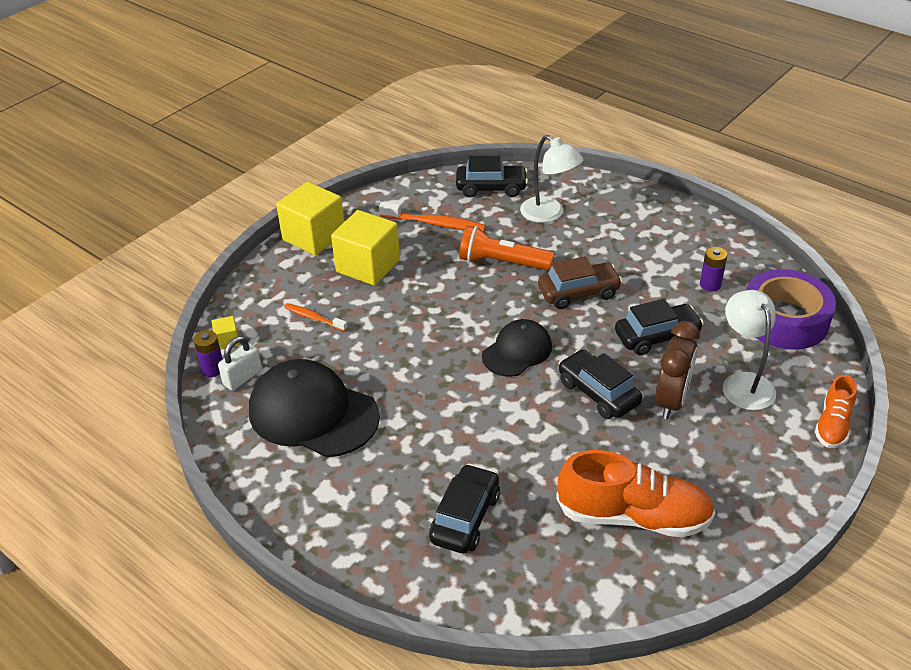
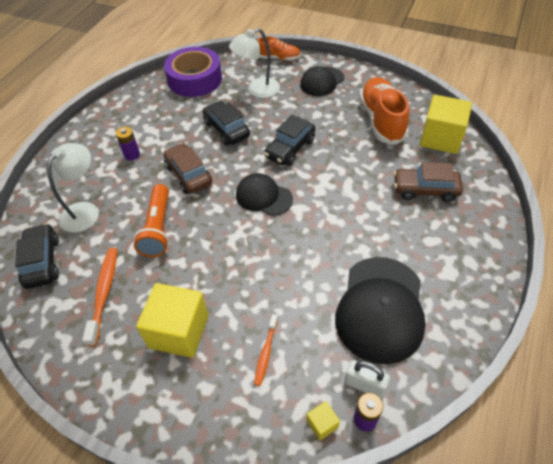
camera: 105 degrees left, 10 degrees up
yellow cube [276,182,344,255] -> yellow cube moved to [420,95,472,154]
black car [429,464,500,553] -> brown car [394,162,463,202]
brown clock [655,321,700,419] -> none
purple battery [700,247,727,291] -> purple battery moved to [116,127,140,161]
none -> black cap [300,66,344,96]

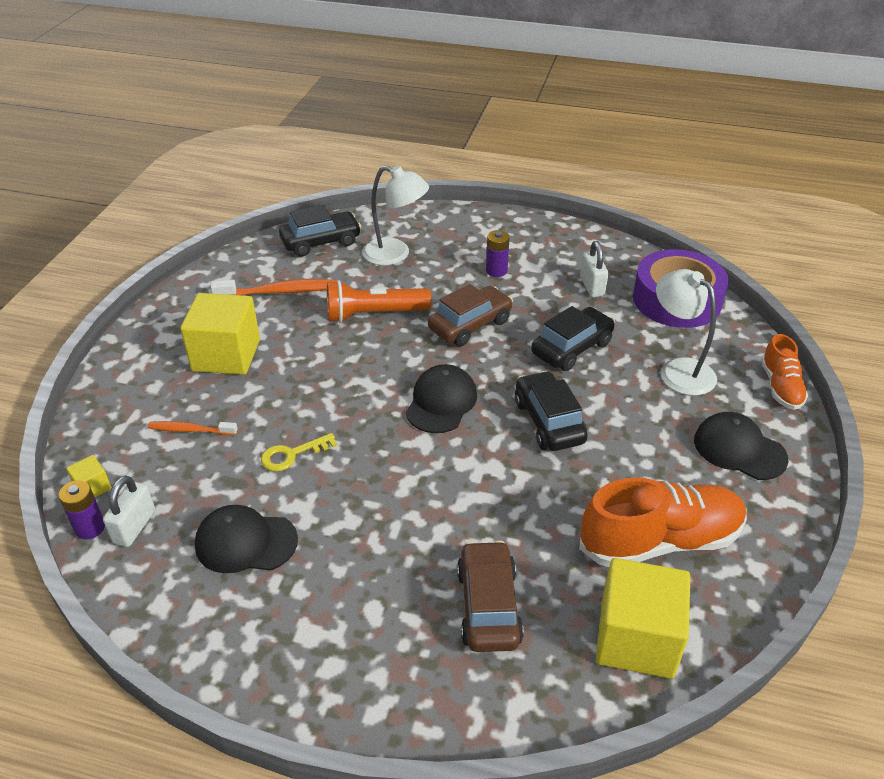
camera: 80 degrees right, 10 degrees down
black car [264,115,315,166] -> black car turned 45 degrees clockwise [515,371,588,451]
black cap [335,257,426,364] -> black cap [195,505,298,573], size x0.60
none -> yellow key [261,433,337,472]
none -> white padlock [580,241,608,297]

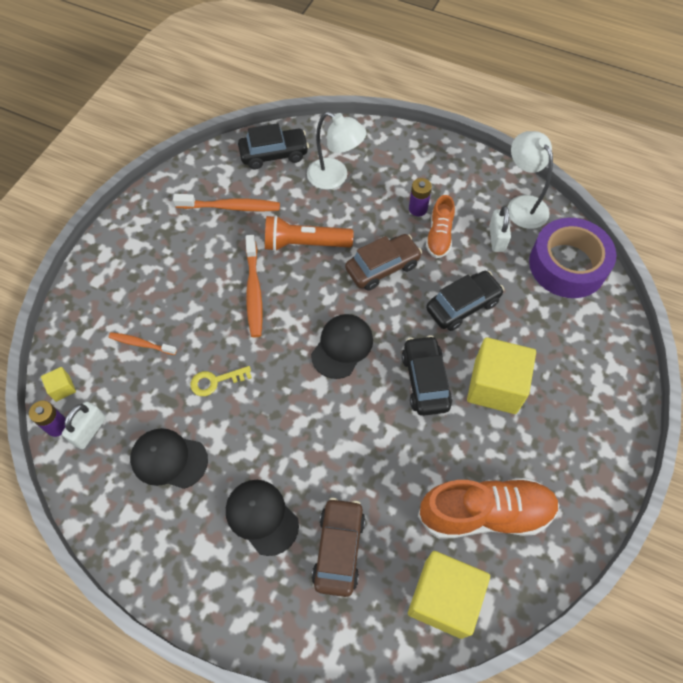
camera: 10 degrees right, 20 degrees up
yellow cube [180,293,260,375] -> yellow cube moved to [467,337,536,414]
white lamp [656,269,717,395] -> white lamp moved to [508,131,553,229]
black cap [694,412,788,480] -> black cap moved to [226,480,299,556]
orange shoe [761,334,808,410] -> orange shoe moved to [426,195,455,258]
none -> orange toothbrush [245,235,263,338]

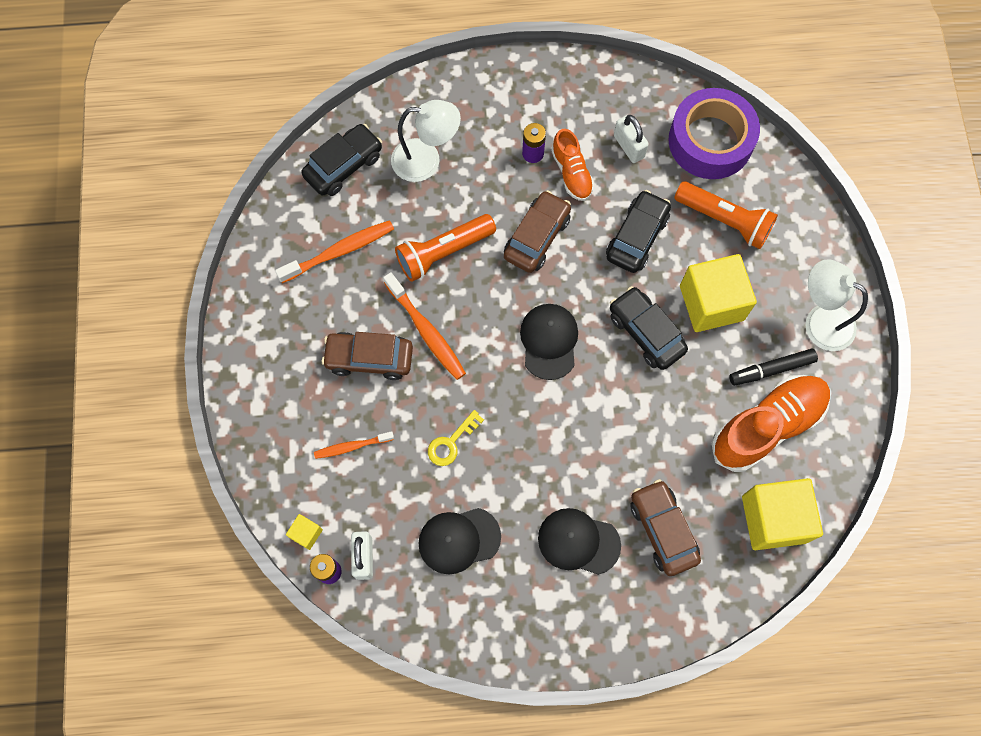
camera: 30 degrees left, 10 degrees up
white lamp [508,131,553,229] -> white lamp moved to [805,259,868,351]
none -> brown car [322,332,413,380]
none -> orange flashlight [674,181,778,249]
none -> black marker [729,348,818,386]

